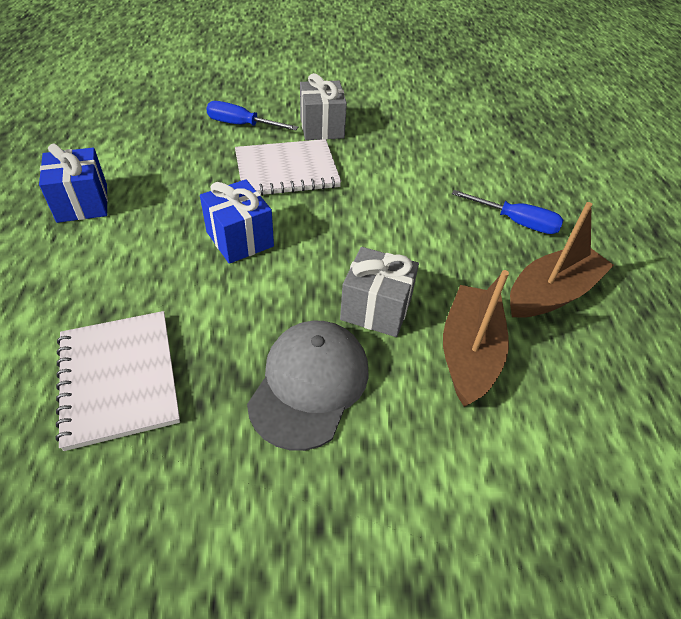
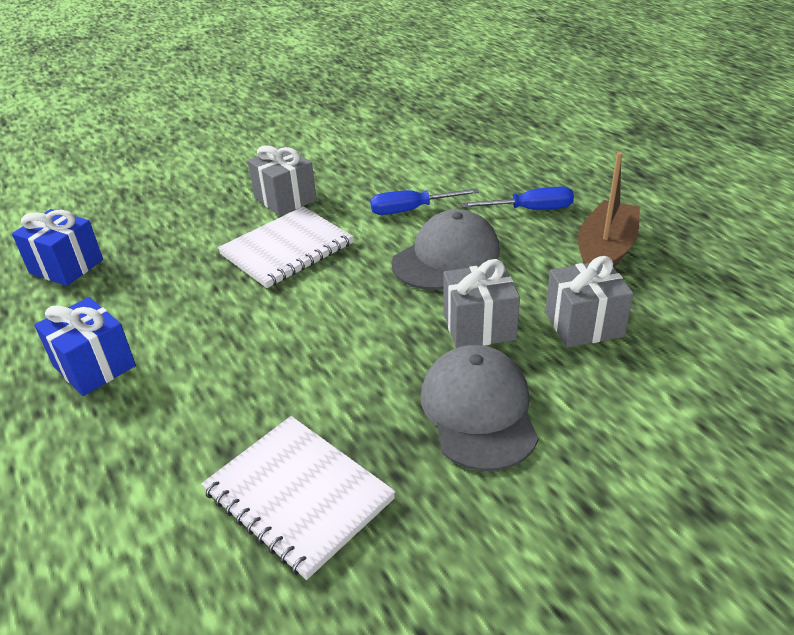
camera: 25 degrees left, 10 degrees down
blue gift [200,179,274,264] -> blue gift moved to [12,209,103,286]
blue screwdriver [206,101,298,130] -> blue screwdriver moved to [370,188,479,215]
brown boat [443,270,509,407] -> grey gift [545,256,634,348]
none -> grey cap [391,209,500,290]

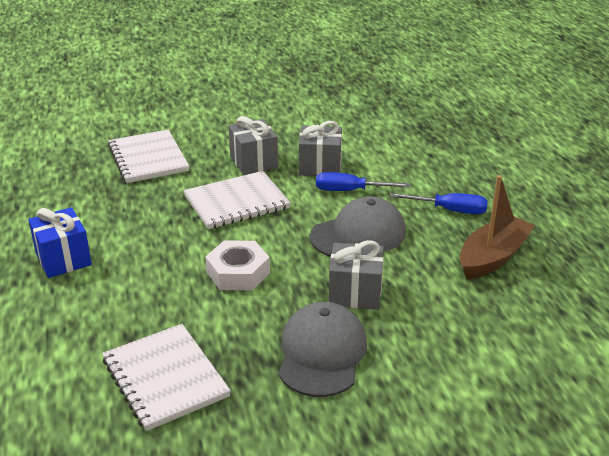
camera: 15 degrees right, 5 degrees down
blue gift [12,209,103,286] -> none
grey gift [545,256,634,348] -> grey gift moved to [299,121,342,176]
none -> white notebook [108,129,189,183]
none -> white nut [205,240,270,290]

